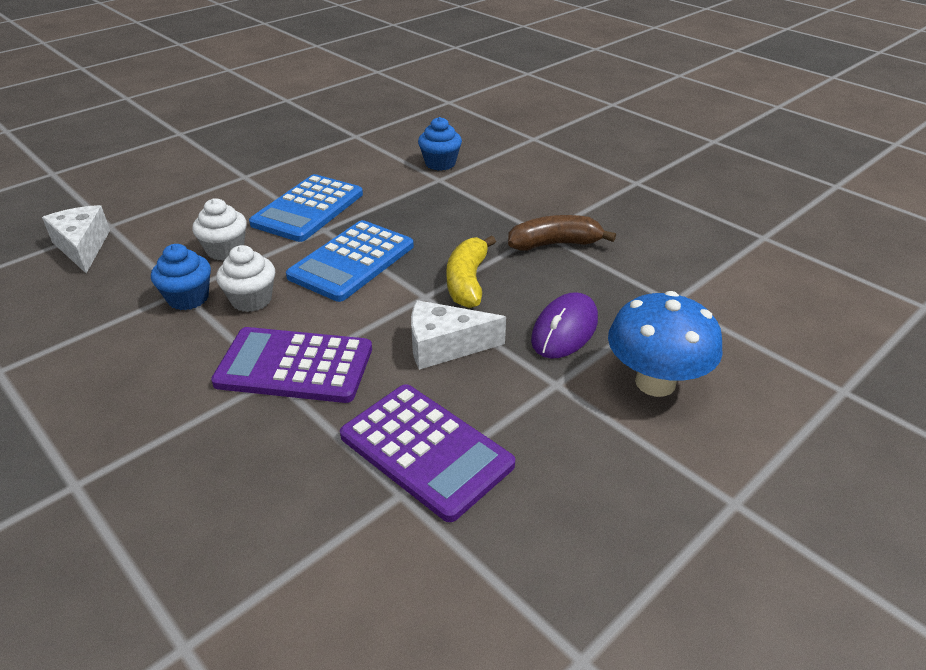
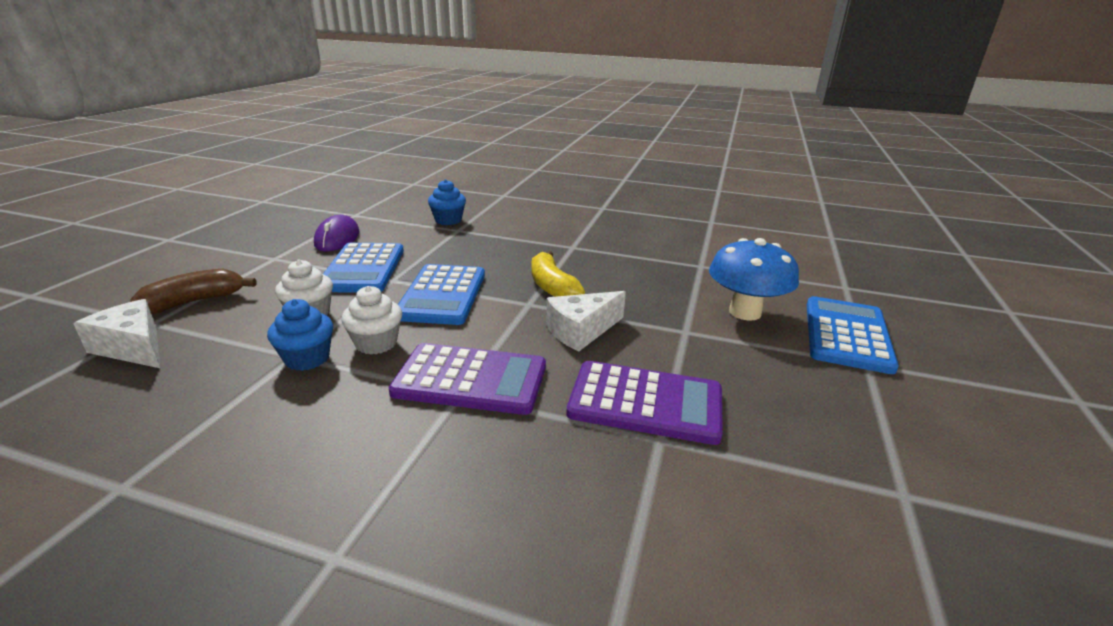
camera: 30 degrees left, 10 degrees down
purple calculator [211,327,372,403] -> purple calculator turned 150 degrees counterclockwise [389,343,546,415]
brown banana [508,215,616,251] -> brown banana moved to [130,269,257,314]
purple mouse [531,292,598,359] -> purple mouse moved to [314,215,359,252]
none -> blue calculator [807,296,899,374]

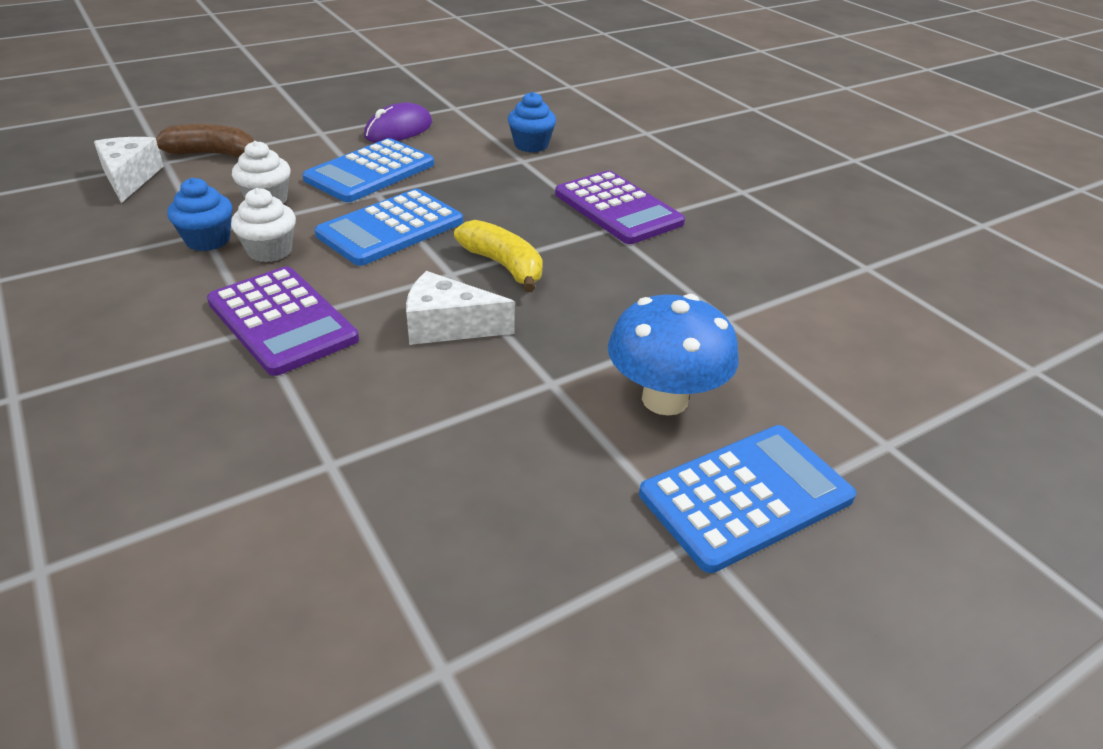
camera: 40 degrees right, 10 degrees up
yellow banana [531,251,585,297] -> yellow banana turned 120 degrees clockwise [454,220,543,292]
purple calculator [566,361,723,445] -> purple calculator moved to [555,170,685,244]

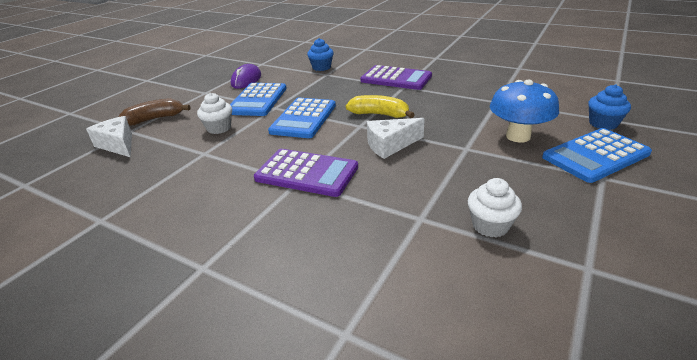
camera: 25 degrees left, 5 degrees down
blue cupcake [167,178,233,251] -> blue cupcake moved to [588,84,631,130]
white cupcake [231,188,296,262] -> white cupcake moved to [468,178,522,237]
blue calculator [639,425,856,573] -> blue calculator turned 150 degrees counterclockwise [542,128,652,183]

